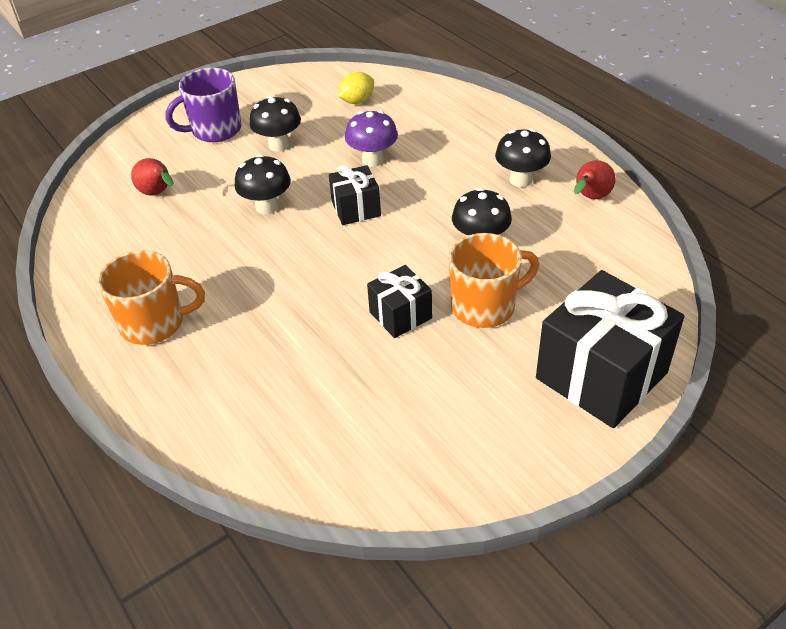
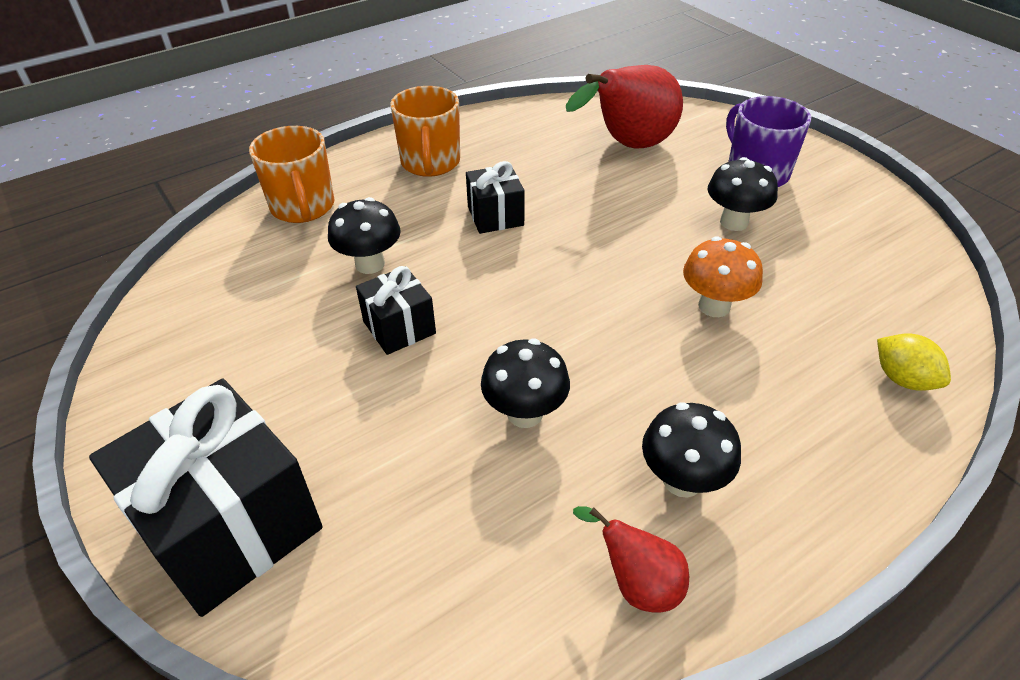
camera: 90 degrees right, 0 degrees up
red pear [131,158,173,196] -> red pear [566,65,683,148], size x1.98
black mushroom [235,154,291,215] -> black mushroom moved to [328,197,401,274]
black gift [329,165,381,225] -> black gift moved to [466,161,525,234]
yellow lemon [338,72,374,104] -> yellow lemon moved to [877,333,951,391]
purple mushroom [345,110,398,167] -> orange mushroom [683,237,763,317]
orange mug [449,233,539,328] -> orange mug moved to [249,126,334,223]

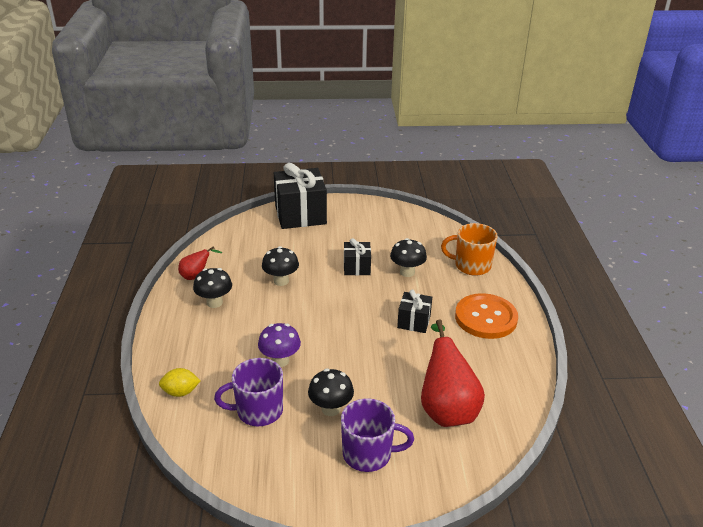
camera: 120 degrees right, 10 degrees down
orange mug [390,86,460,177] -> orange button [455,293,518,339]
orange mushroom [683,237,763,317] -> purple mushroom [258,323,301,367]
none -> purple mug [214,358,283,426]

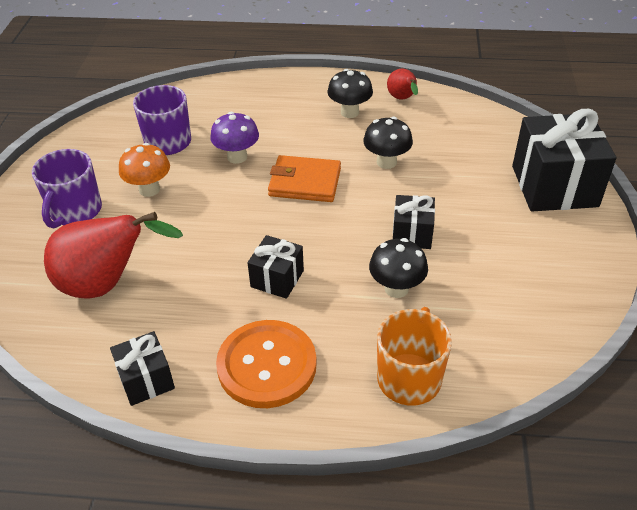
camera: 100 degrees right, 10 degrees up
yellow lemon [159,368,200,397] -> none
black mushroom [308,369,354,416] -> orange mushroom [119,143,170,197]
none -> black gift [110,331,175,406]
none -> orange wallet [268,155,341,202]

